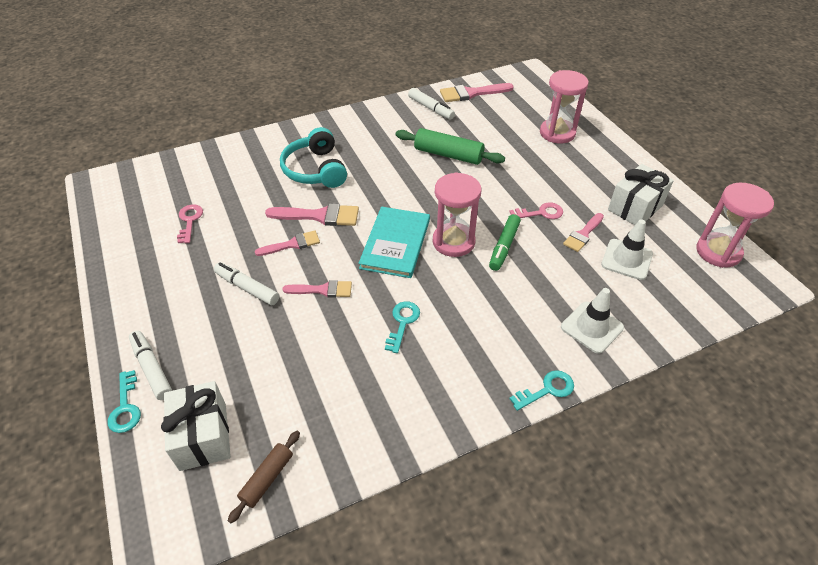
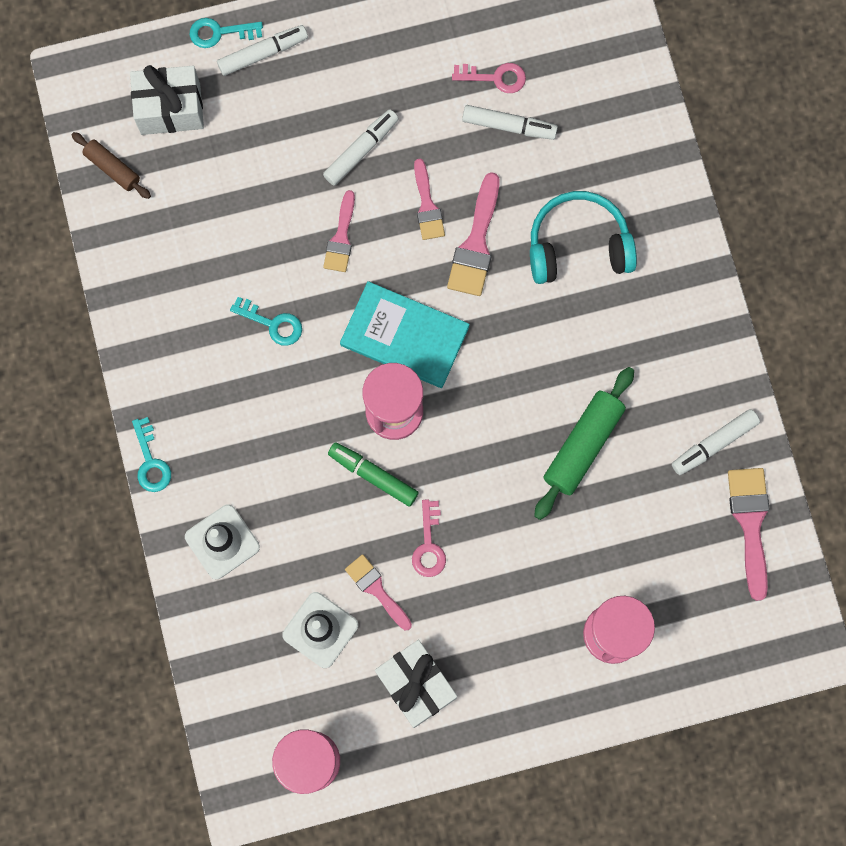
camera: 100 degrees right, 30 degrees up
none -> white marker [462,105,558,140]

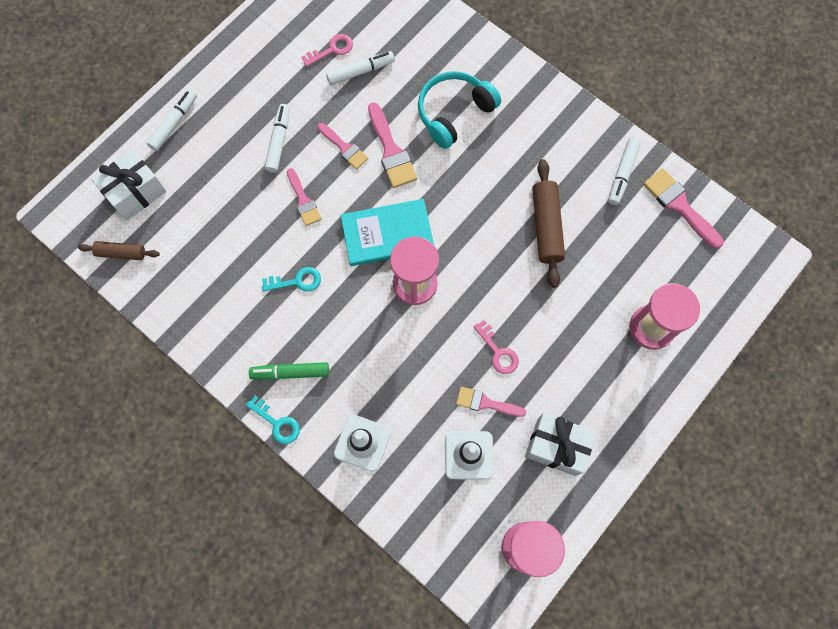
camera: 35 degrees left, 5 degrees down
turquoise key [190,18,263,48] -> none
green marker [328,442,419,507] -> green marker moved to [249,362,329,380]
green rolling pin [534,367,634,520] -> brown rolling pin [532,159,565,288]

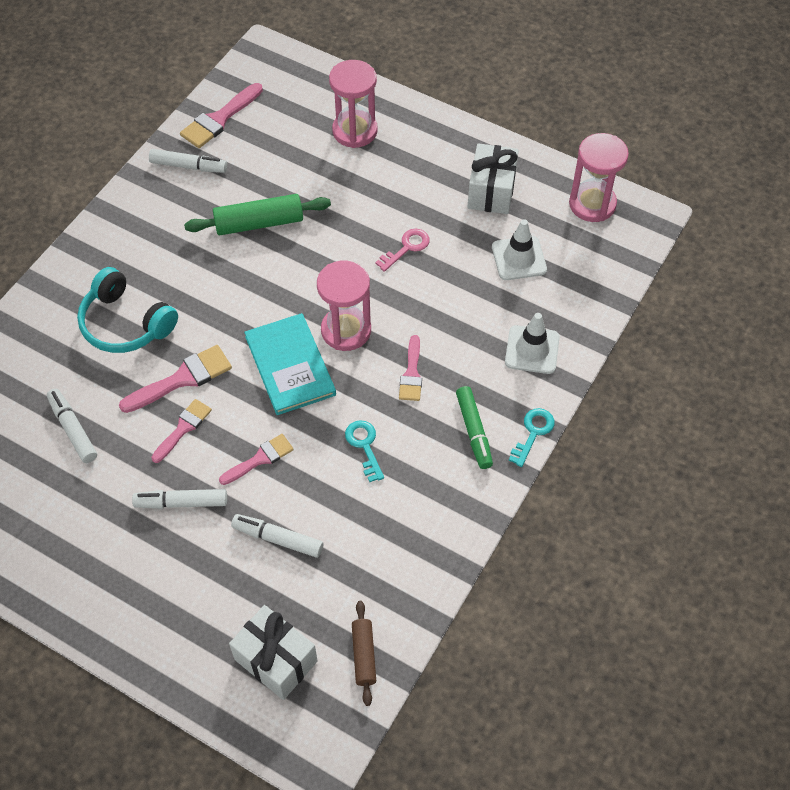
camera: 100 degrees left, 15 degrees down
white marker [147,89,197,151] -> white marker moved to [231,514,323,558]
pink key [302,34,353,67] -> none
pink brush [456,387,526,417] -> pink brush moved to [399,335,422,401]
brown rolling pin [532,159,565,288] -> green rolling pin [184,194,331,235]

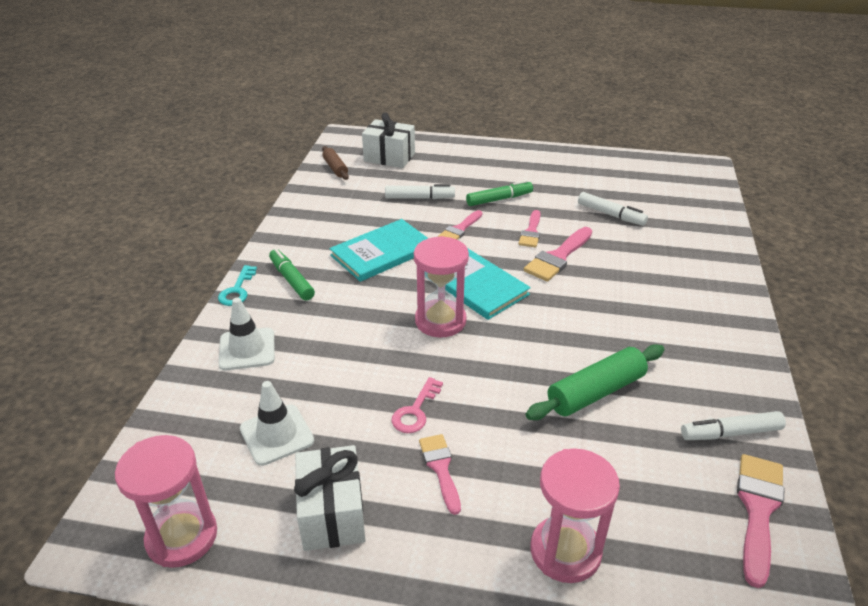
camera: 160 degrees right, 20 degrees down
turquoise headphones [77,267,178,353] -> none
white marker [132,489,227,509] -> green marker [466,180,533,206]
turquoise key [345,420,384,482] -> turquoise book [329,219,428,282]
pink brush [399,335,422,401] -> pink brush moved to [419,434,461,515]

